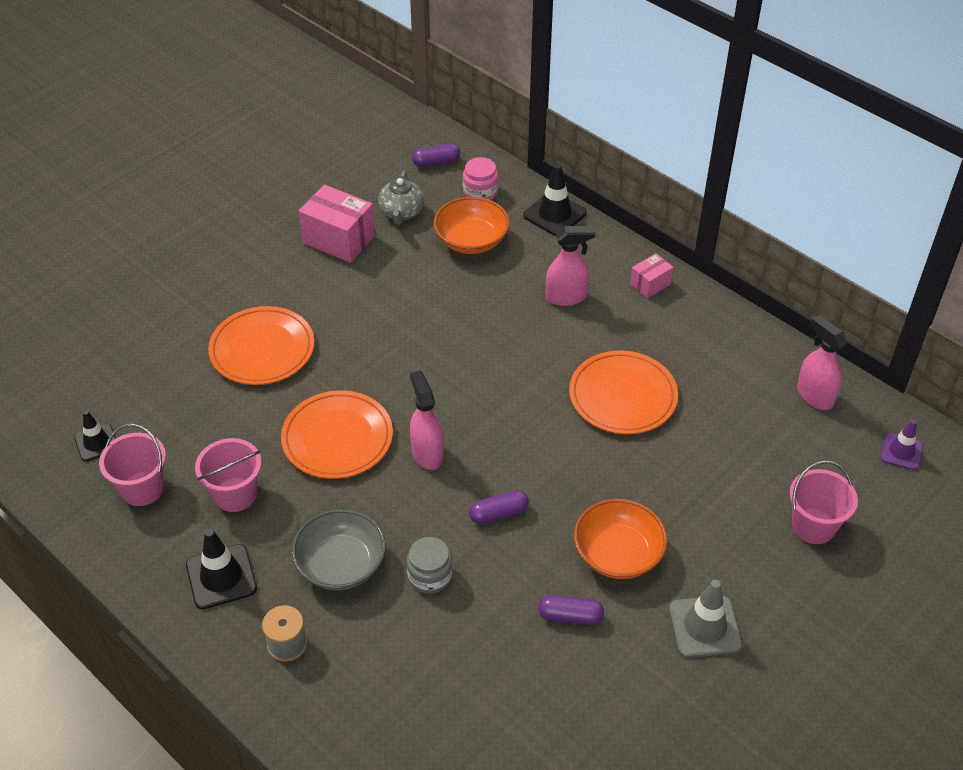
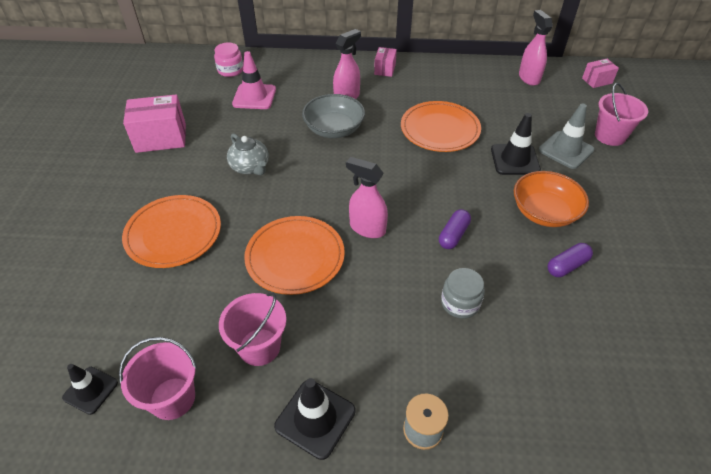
camera: 40 degrees left, 0 degrees up
grey bowl [291,509,386,590] -> grey bowl moved to [302,94,365,138]
grey teapot [378,171,424,225] -> grey teapot moved to [227,133,269,175]
purple capsule [412,144,460,167] -> none
orange bowl [433,197,509,254] -> pink traffic cone [232,51,276,109]
black traffic cone [523,164,587,236] -> black traffic cone moved to [491,113,541,175]
grey traffic cone [669,580,742,658] -> grey traffic cone moved to [539,103,595,169]
pink spray bottle [797,315,847,410] -> pink spray bottle turned 60 degrees clockwise [519,10,553,86]
purple traffic cone [880,420,923,470] -> pink box [582,59,619,88]

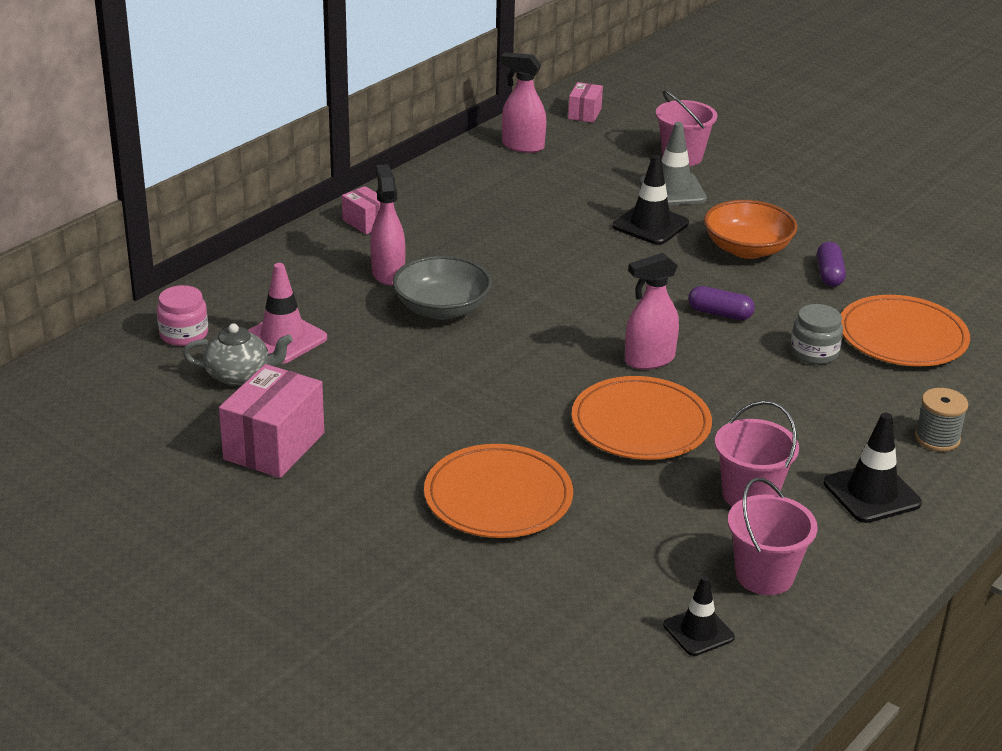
camera: 55 degrees left, 15 degrees down
grey teapot [227,133,269,175] -> grey teapot moved to [183,323,293,386]
orange plate [401,101,481,152] -> orange plate moved to [841,295,970,366]
purple capsule [439,209,471,249] -> purple capsule turned 45 degrees counterclockwise [688,286,755,320]

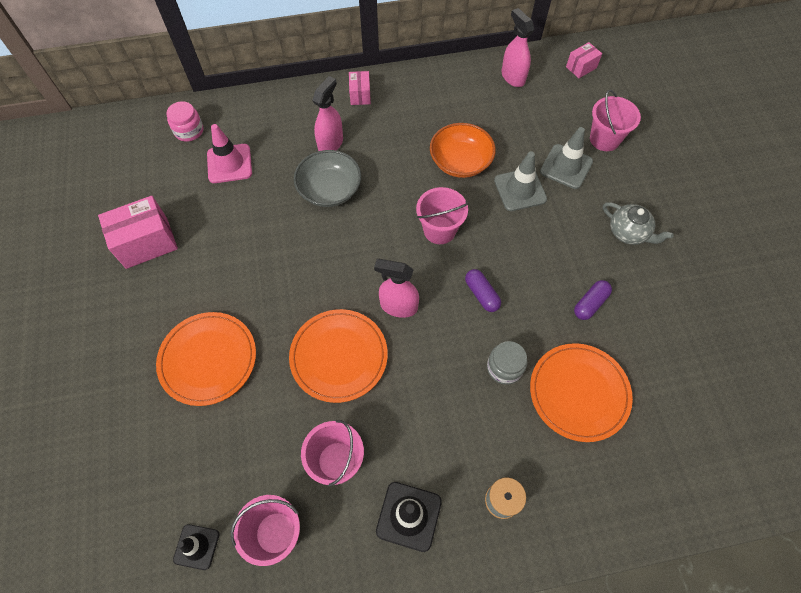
camera: 40 degrees right, 30 degrees up
grey teapot [183,323,293,386] -> grey teapot moved to [603,202,674,245]
black traffic cone [612,155,689,245] -> grey traffic cone [494,151,547,211]
orange bowl [704,200,797,259] -> orange bowl moved to [430,123,496,178]
none -> pink bucket [416,187,469,244]

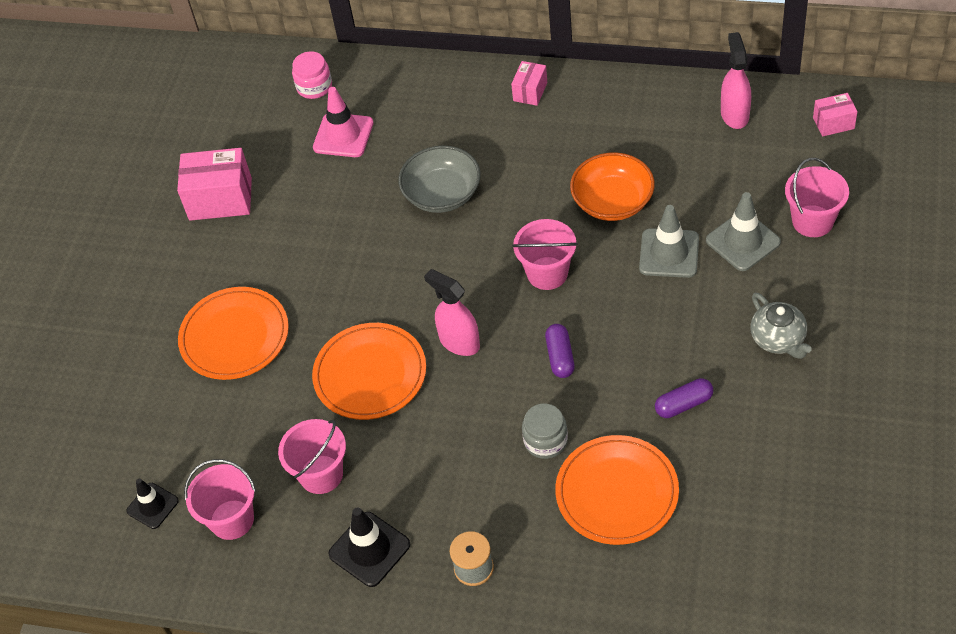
camera: 30 degrees right, 10 degrees down
pink spray bottle [312,76,343,151] -> none

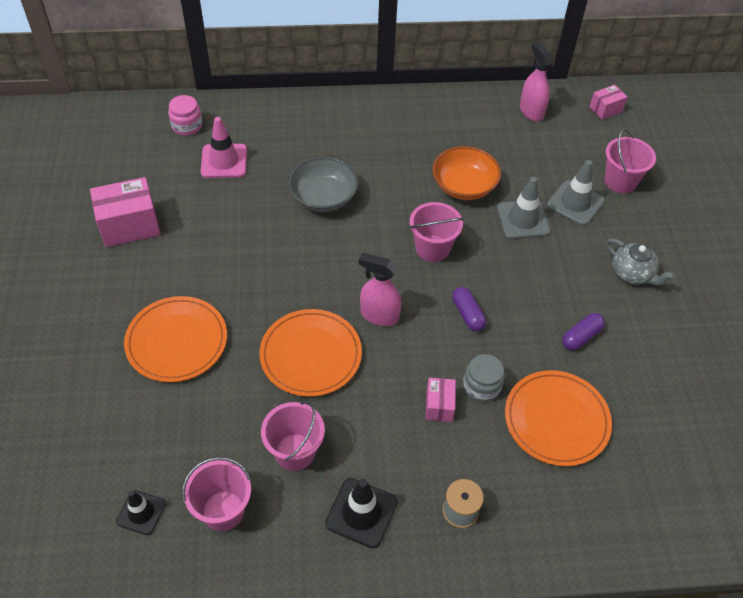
camera: 25 degrees left, 0 degrees up
pink box [511,61,547,106] -> pink box moved to [426,378,456,422]

